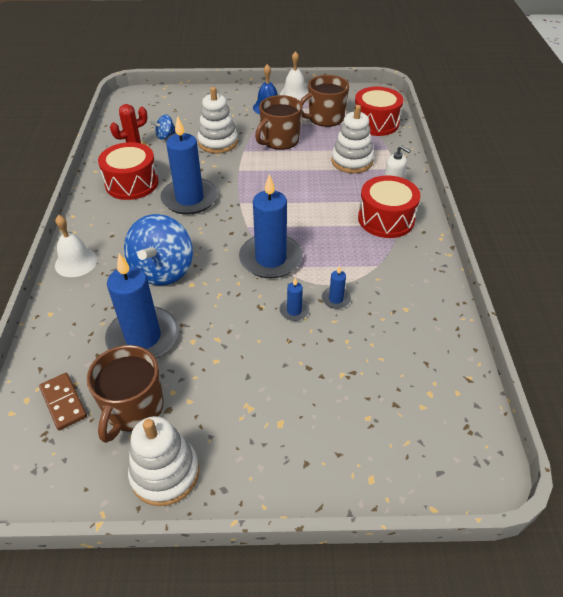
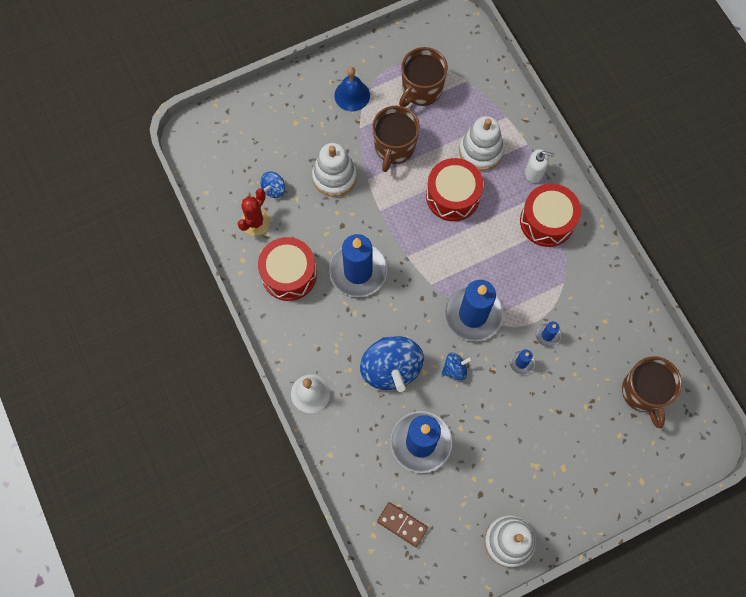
camera: 25 degrees left, 25 degrees up
brown mug [87,345,164,443] -> brown mug moved to [622,356,682,428]
white bell [280,51,308,101] -> none
red drum [355,87,404,136] -> red drum moved to [426,158,483,221]
none -> blue spinning top [441,353,472,380]

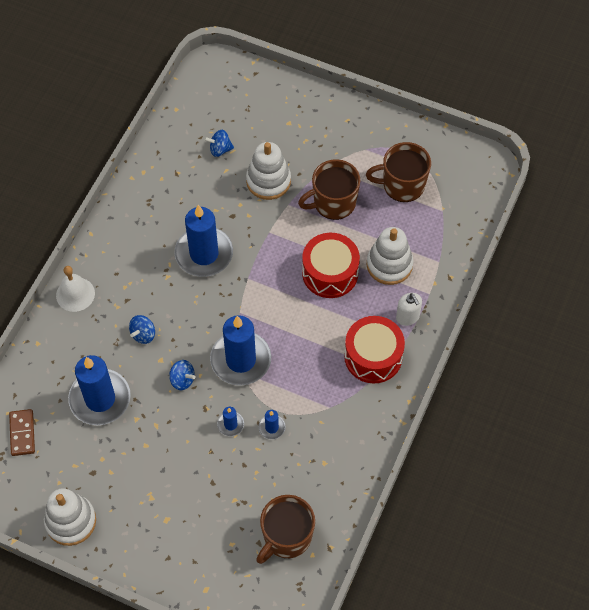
camera: 50 degrees right, 10 degrees down
red cactus [238,188,270,236] -> none
red drum [258,237,317,301] -> none
blue bell [334,67,370,112] -> none
blue spinning top [360,336,424,392] -> blue spinning top [129,315,155,344], size x0.47

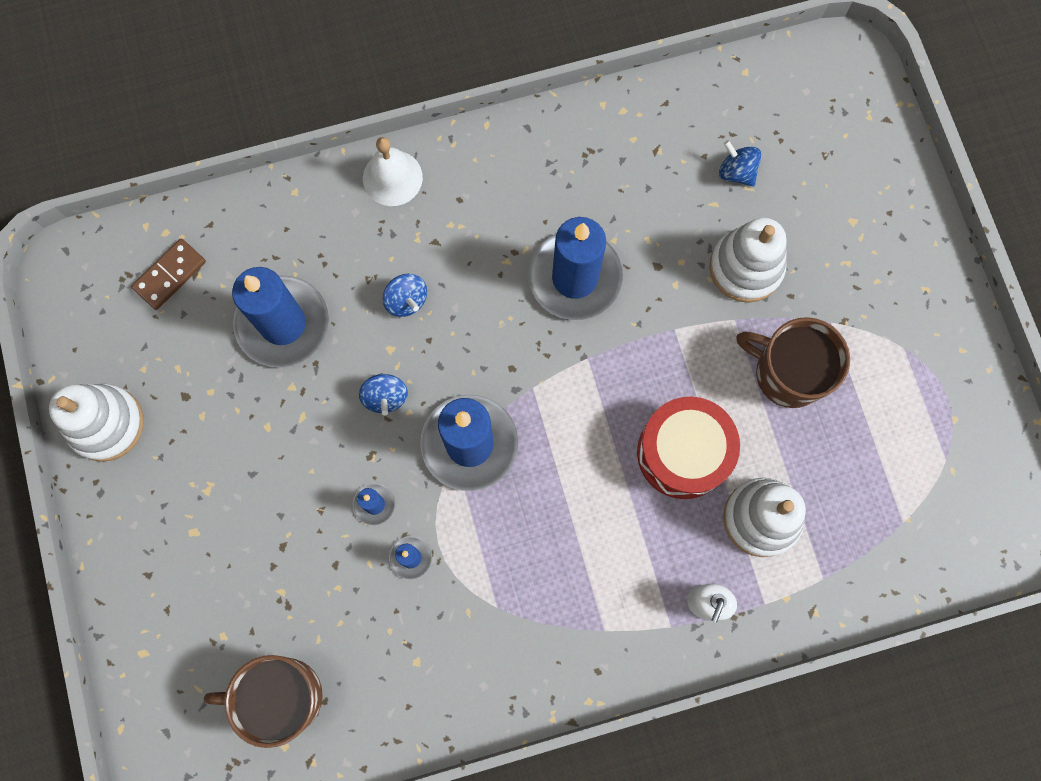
camera: 50 degrees right, 15 degrees up
blue spinning top [129,315,155,344] -> blue spinning top turned 120 degrees counterclockwise [383,274,427,317]
red drum [344,316,405,383] -> none
brown mug [366,142,431,202] -> none

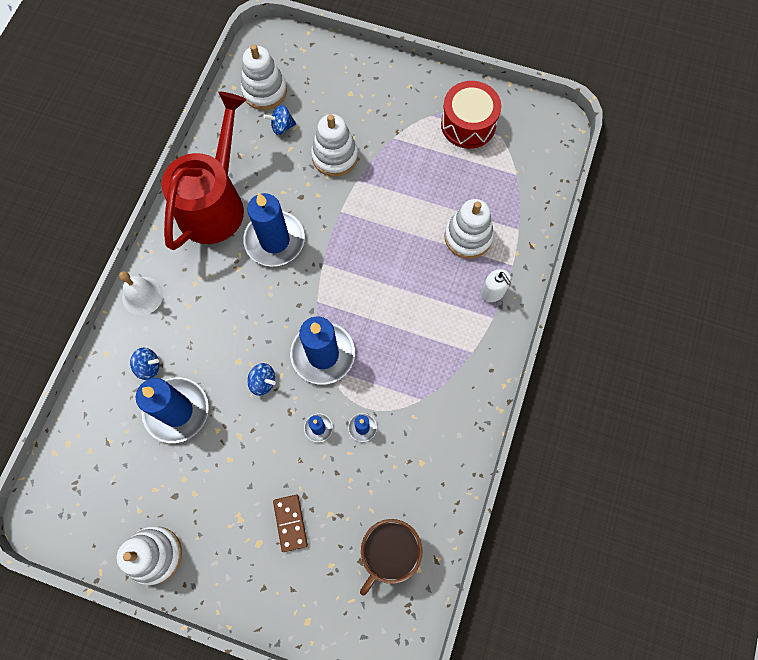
camera: 55 degrees left, 5 degrees down
brown domino [131,238,206,310] -> brown domino moved to [273,495,308,552]
blue spinning top [383,274,427,317] -> blue spinning top moved to [130,348,159,380]
red drum [637,397,740,499] -> red drum moved to [441,81,501,149]
brown mug [737,317,850,408] -> none
none -> red watering can [161,92,246,250]
none -> white stacking toy [241,44,287,110]

